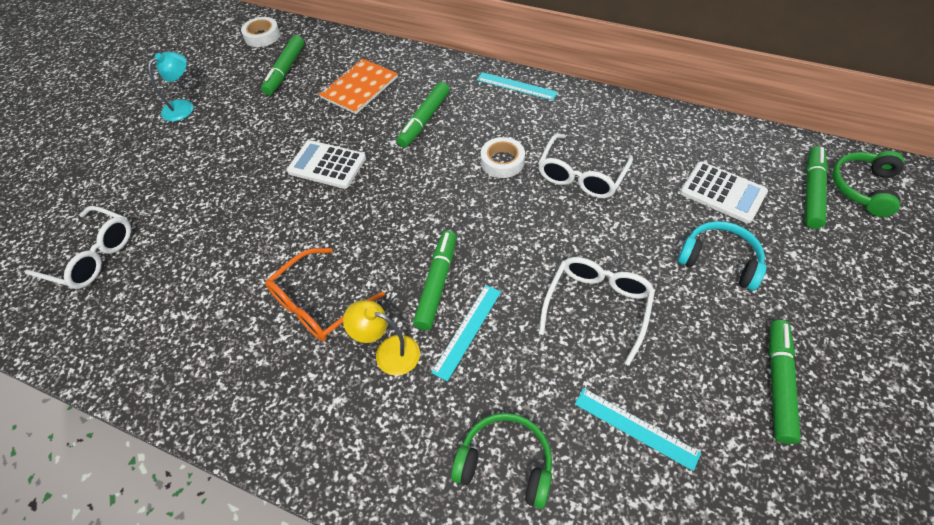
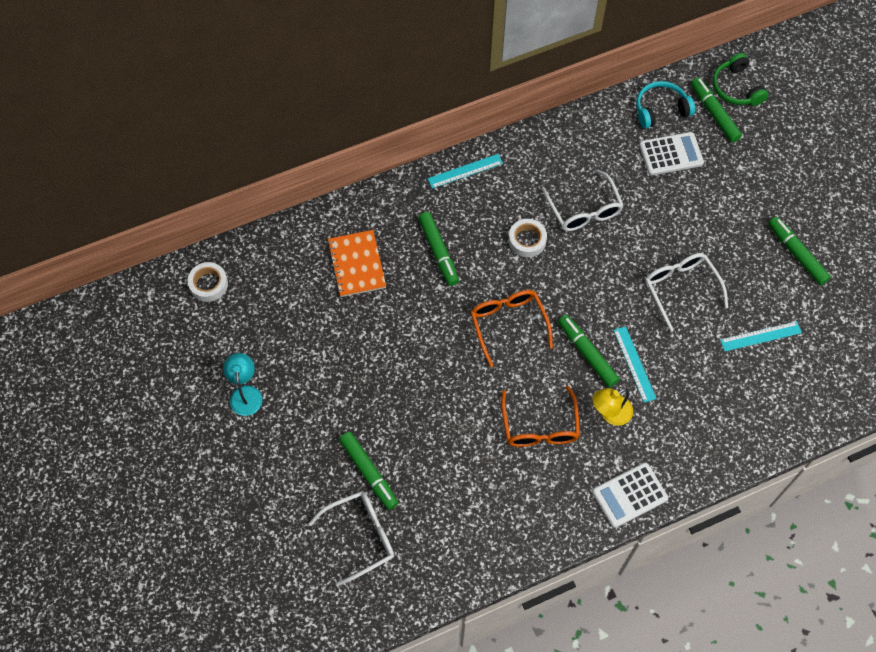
camera: 50 degrees left, 10 degrees up
green marker [261,35,304,95] -> green marker moved to [339,432,398,510]
white calculator [287,140,366,189] -> white calculator moved to [592,462,668,528]
green headphones [451,413,552,509] -> none
turquoise headphones [678,221,767,291] -> turquoise headphones moved to [637,81,695,129]
none -> orange glasses [470,290,553,367]

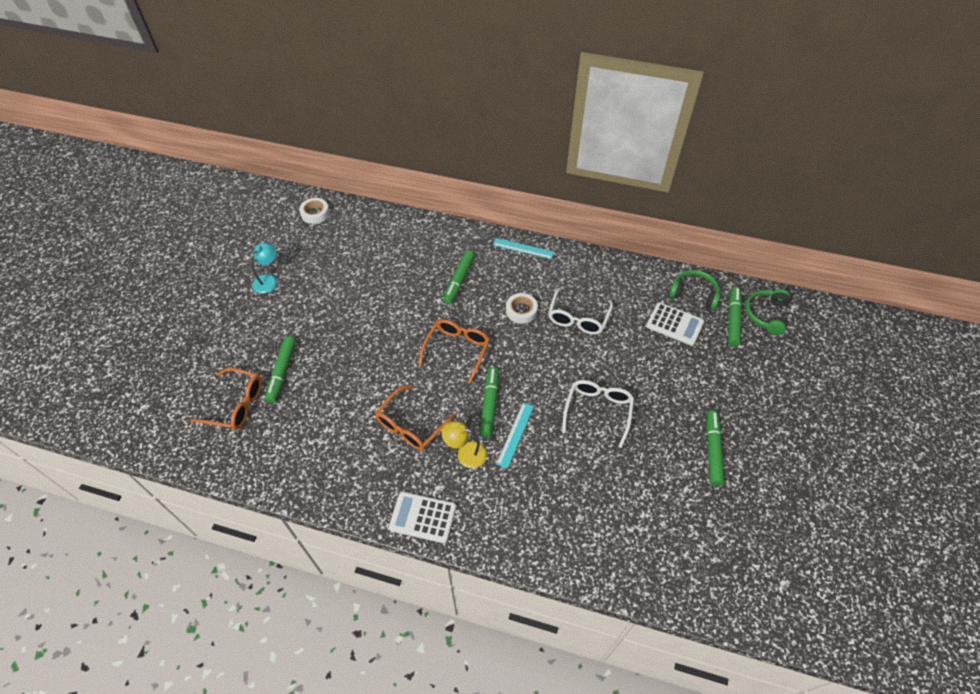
camera: 40 degrees right, 10 degrees down
white glasses [308,491,394,587] -> orange glasses [190,368,262,430]
orange notebook [327,230,386,297] -> none
turquoise headphones [637,81,695,129] -> green headphones [669,270,720,310]
turquoise ruler [720,321,802,351] -> none

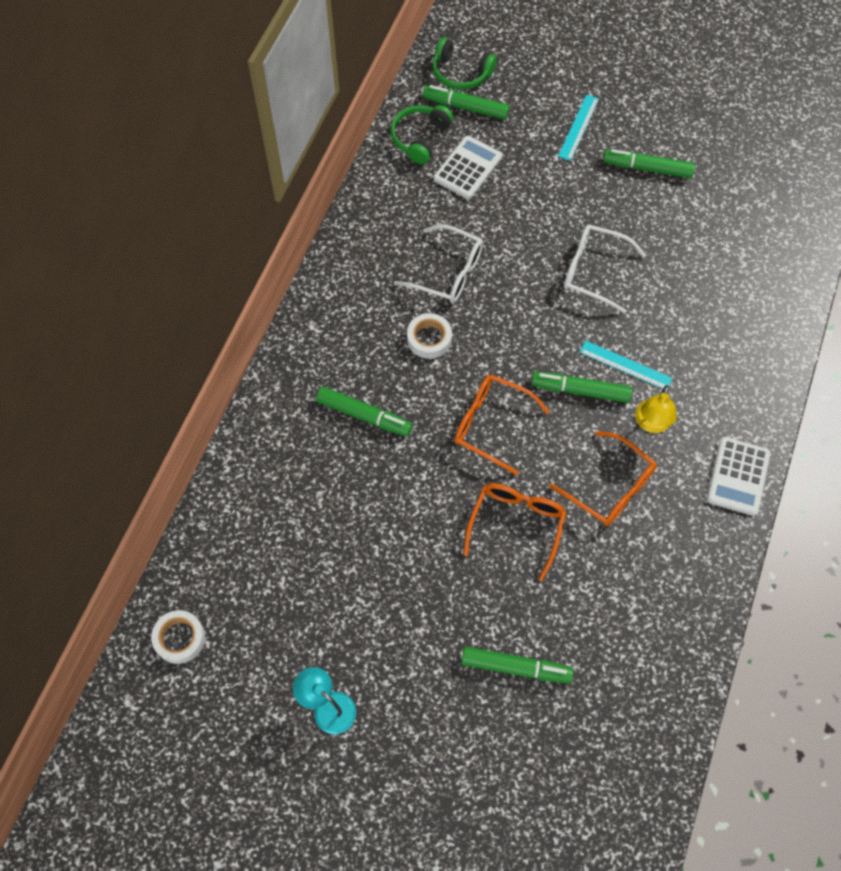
camera: 85 degrees left, 10 degrees up
orange glasses [190,368,262,430] -> orange glasses moved to [463,483,566,581]
turquoise ruler [493,238,554,259] -> turquoise ruler moved to [558,95,599,161]

